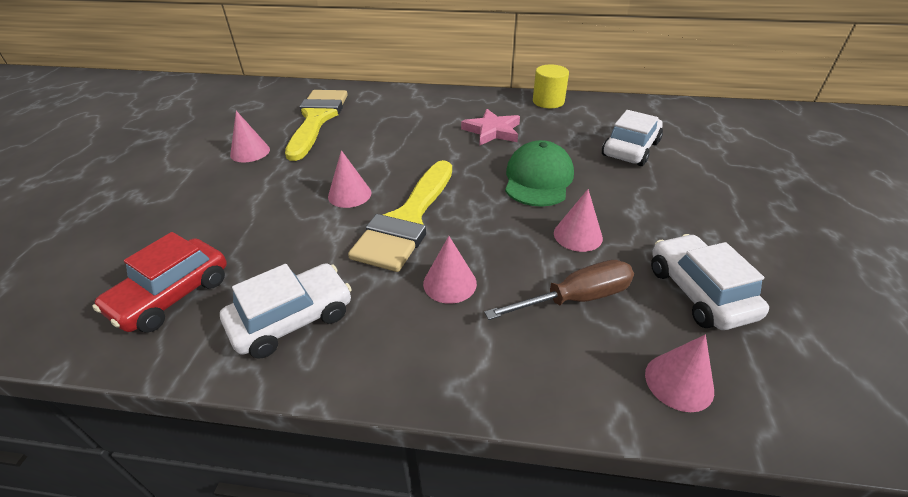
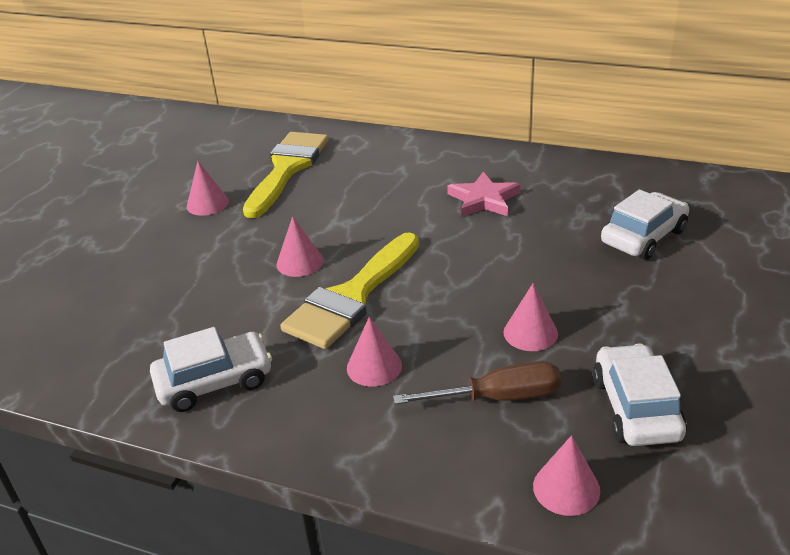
camera: 15 degrees right, 5 degrees down
red car [93,232,227,333] -> none
green cap [505,140,574,207] -> none
yellow cylinder [533,64,569,108] -> none

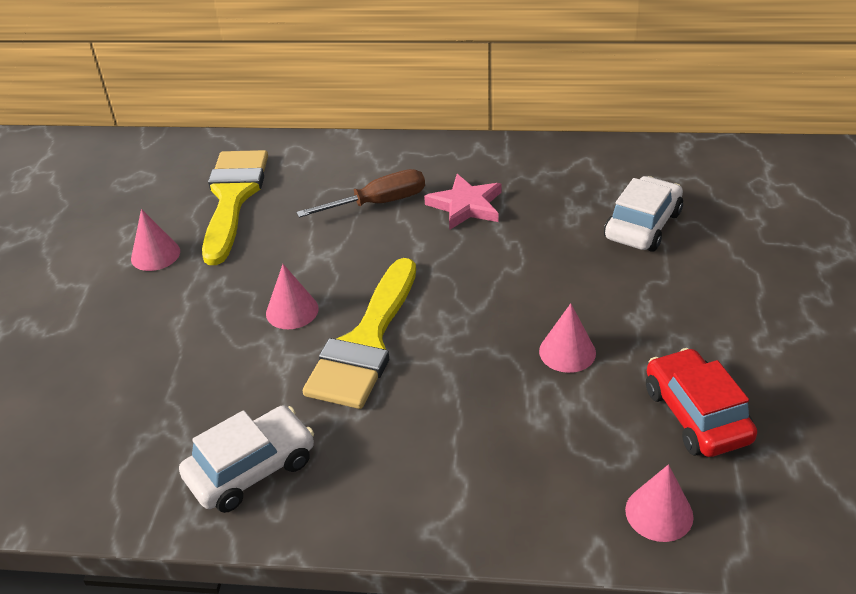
camera: 15 degrees left, 5 degrees up
pink cone [347,317,402,387] -> none
brown screwdriver [393,361,561,404] -> brown screwdriver moved to [296,169,425,218]
white car [593,343,687,446] -> red car [646,348,757,457]

